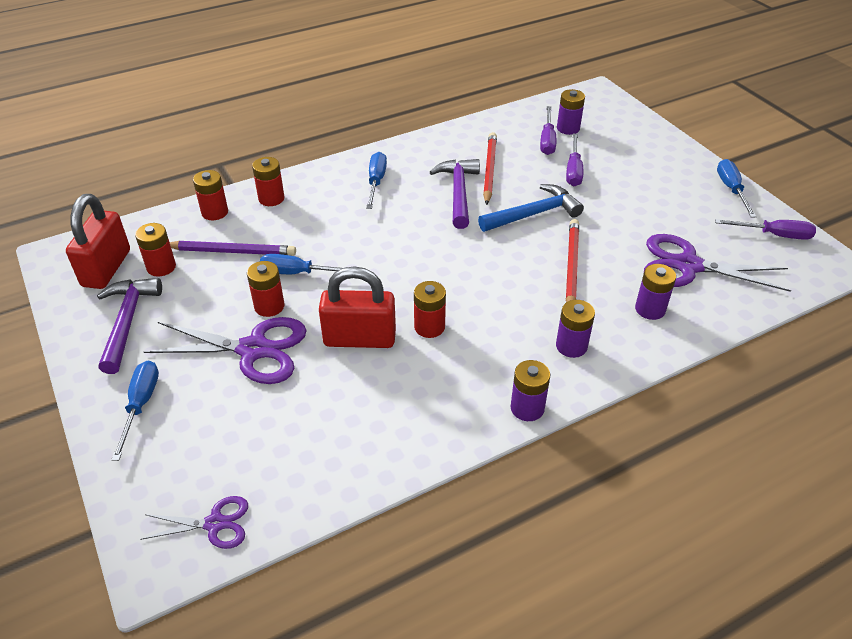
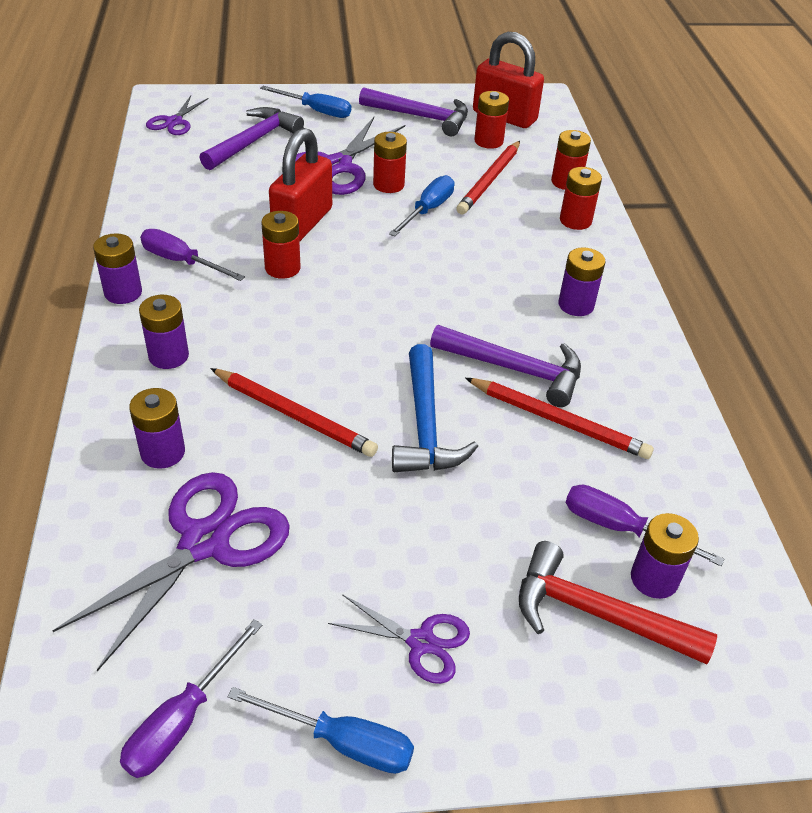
camera: 110 degrees right, 0 degrees up
purple pencil [170,241,296,256] -> red pencil [456,141,520,214]
blue screwdriver [366,152,387,209] -> purple battery [558,247,606,316]
purple screwdriver [566,134,583,186] -> purple screwdriver moved to [140,229,245,281]
none -> purple hammer [200,107,304,170]
none -> purple scissors [328,594,470,684]
none -> red hammer [519,541,717,664]

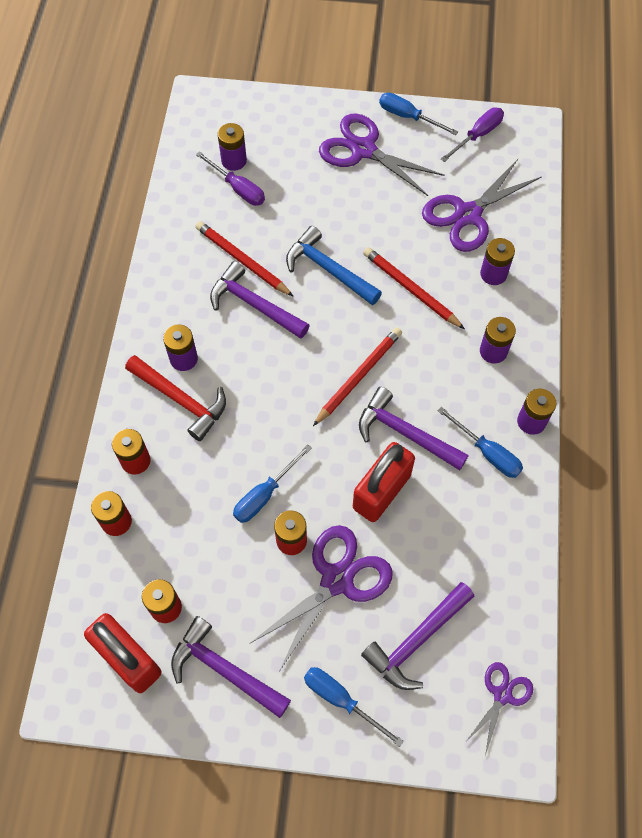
camera: 165 degrees left, 20 degrees up
purple screwdriver [140,229,245,281] -> blue screwdriver [438,407,523,478]
red battery [261,211,300,279] -> purple hammer [359,387,469,470]
purple scissors [328,594,470,684] -> purple scissors [319,113,445,196], size x1.82
blue hammer [392,344,478,472] -> blue hammer turned 60 degrees counterclockwise [286,226,382,305]
red pencil [456,141,520,214] -> red pencil moved to [313,327,402,426]
red hammer [519,541,717,664] -> red hammer moved to [125,355,226,441]

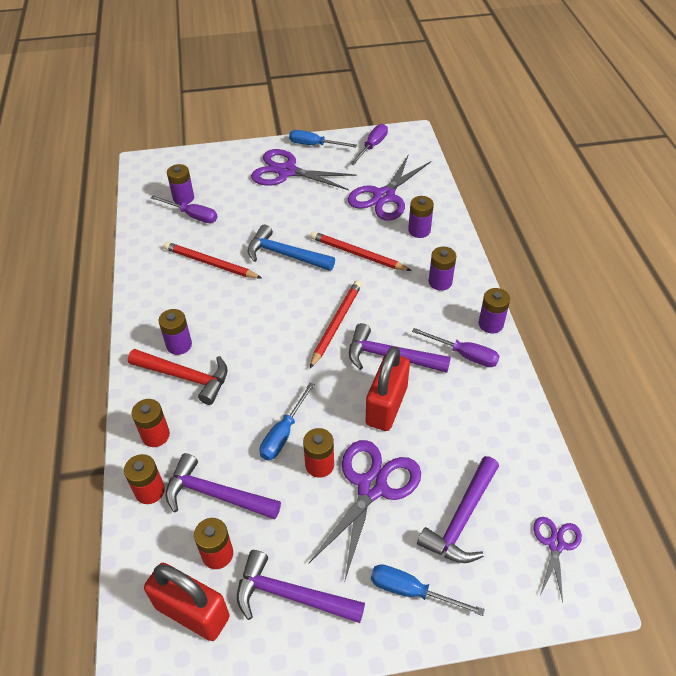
camera: 15 degrees left, 15 degrees down
purple hammer [210,261,310,339] -> purple hammer moved to [166,453,281,519]
blue screwdriver [438,407,523,478] -> purple screwdriver [412,328,500,367]

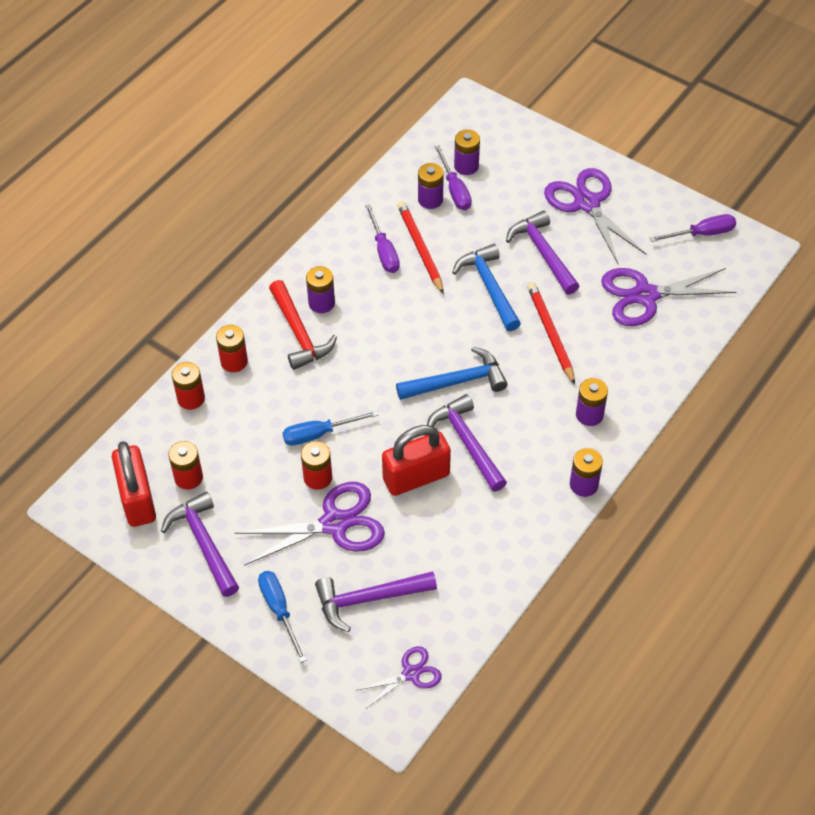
camera: 45 degrees right, 5 degrees up
purple hammer [166,453,281,519] -> purple hammer moved to [506,210,579,295]
blue screwdriver [289,130,357,148] -> none
red pencil [310,281,362,368] -> blue hammer [396,347,508,400]
purple battery [408,196,434,238] -> purple battery moved to [418,163,444,209]
purple screwdriver [412,328,500,367] -> purple screwdriver moved to [365,204,400,273]

